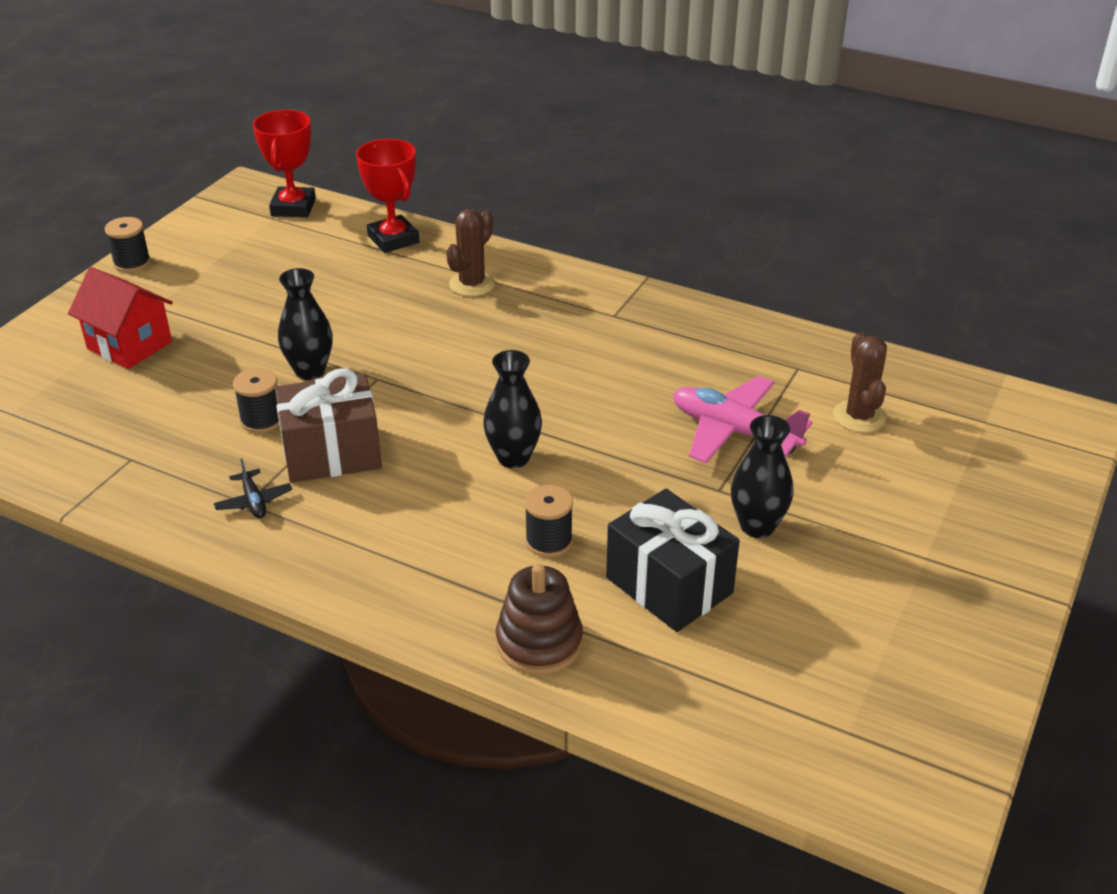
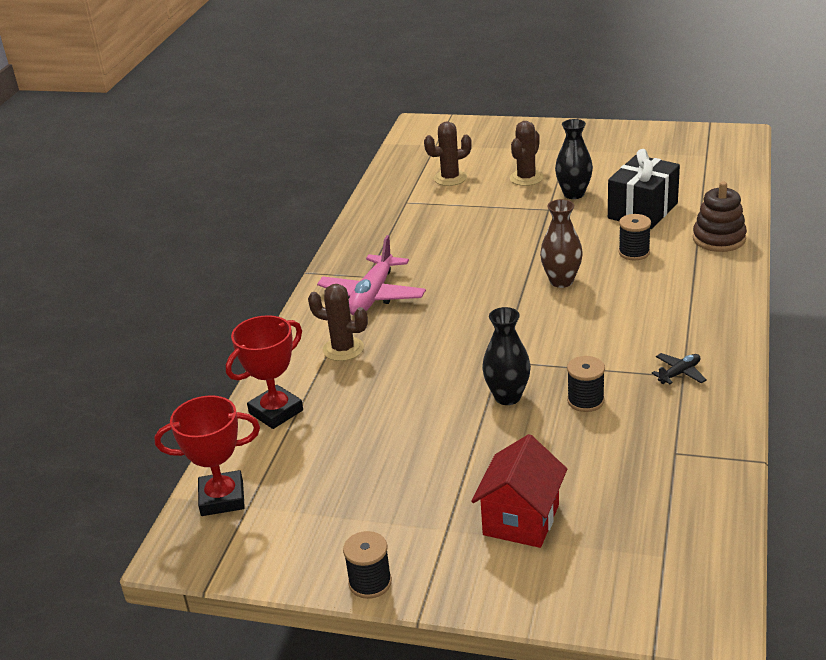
camera: 100 degrees left, 5 degrees down
brown gift [275,368,382,483] -> none
black vase [483,350,542,468] -> brown vase [540,199,583,288]
pink plane [673,376,812,464] -> pink plane moved to [317,235,426,315]
none -> brown cactus [510,121,543,186]

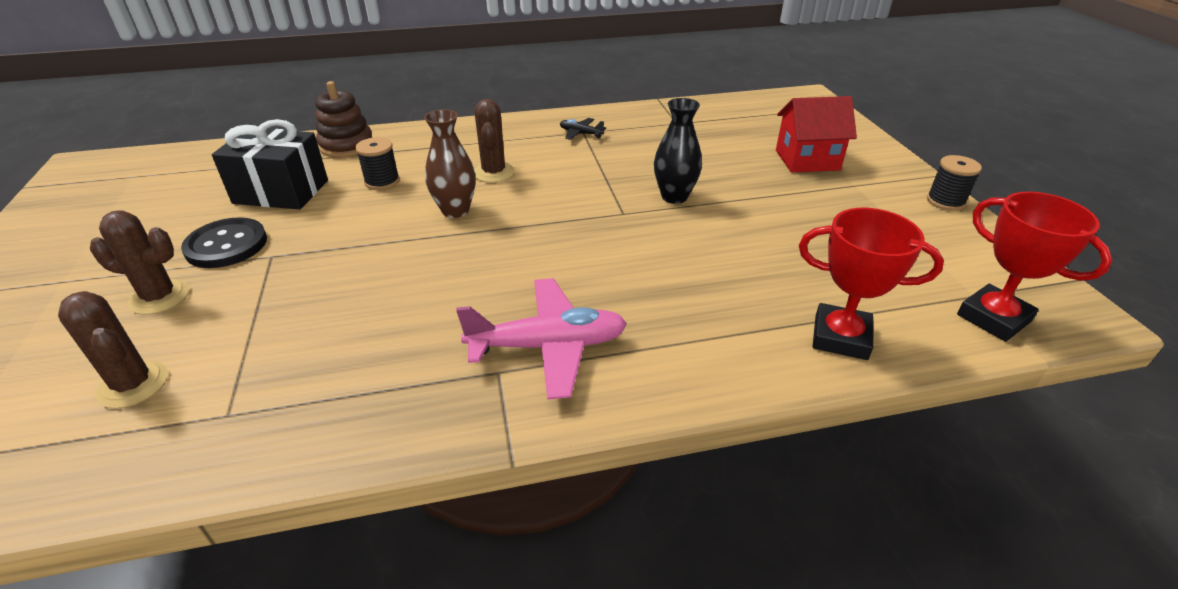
camera: 120 degrees left, 5 degrees up
brown cactus [308,284,368,361] -> brown cactus moved to [474,99,515,183]
black vase [555,119,593,199] -> black button [181,217,267,268]
black spool [567,356,605,412] -> none

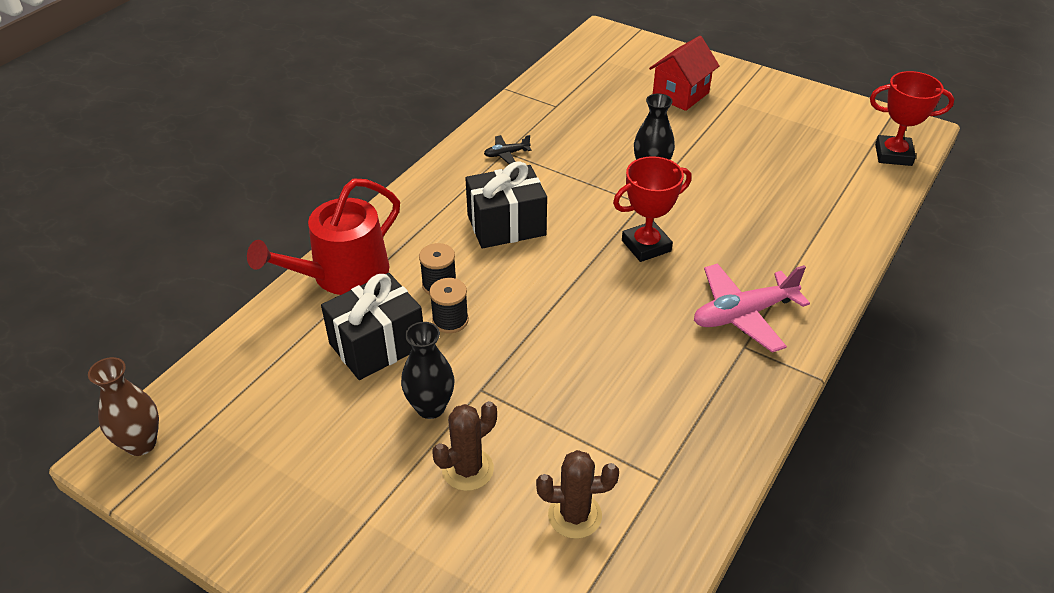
camera: 45 degrees left, 5 degrees up
black button [181,217,267,268] -> black vase [401,322,454,419]
brown stacking toy [315,81,373,158] -> red watering can [247,179,400,295]
brown vase [424,109,476,218] -> brown vase moved to [88,357,159,456]
pink plane [456,278,627,400] -> pink plane turned 150 degrees counterclockwise [694,263,810,353]
brown cactus [474,99,515,183] -> black gift [465,161,547,248]
red trophy [799,208,944,360] -> red trophy moved to [613,156,692,262]
black spool [927,155,982,211] -> black spool moved to [429,278,469,333]

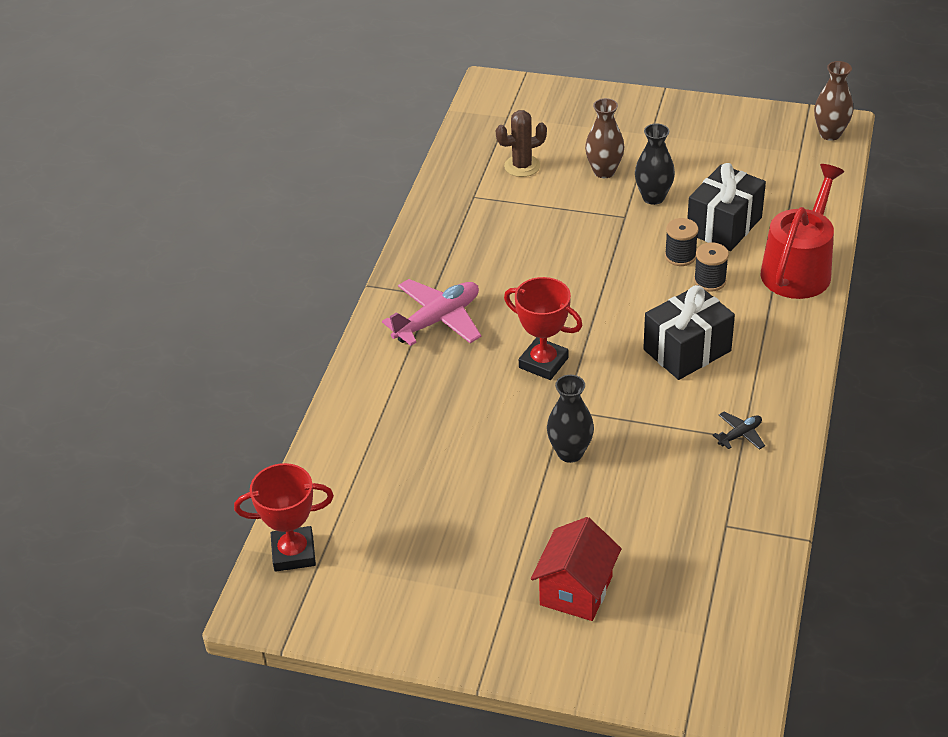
camera: 165 degrees right, 0 degrees up
brown cactus [432,401,497,491] -> brown vase [585,98,624,178]
red trophy [613,156,692,262] -> red trophy turned 75 degrees clockwise [504,277,583,380]

